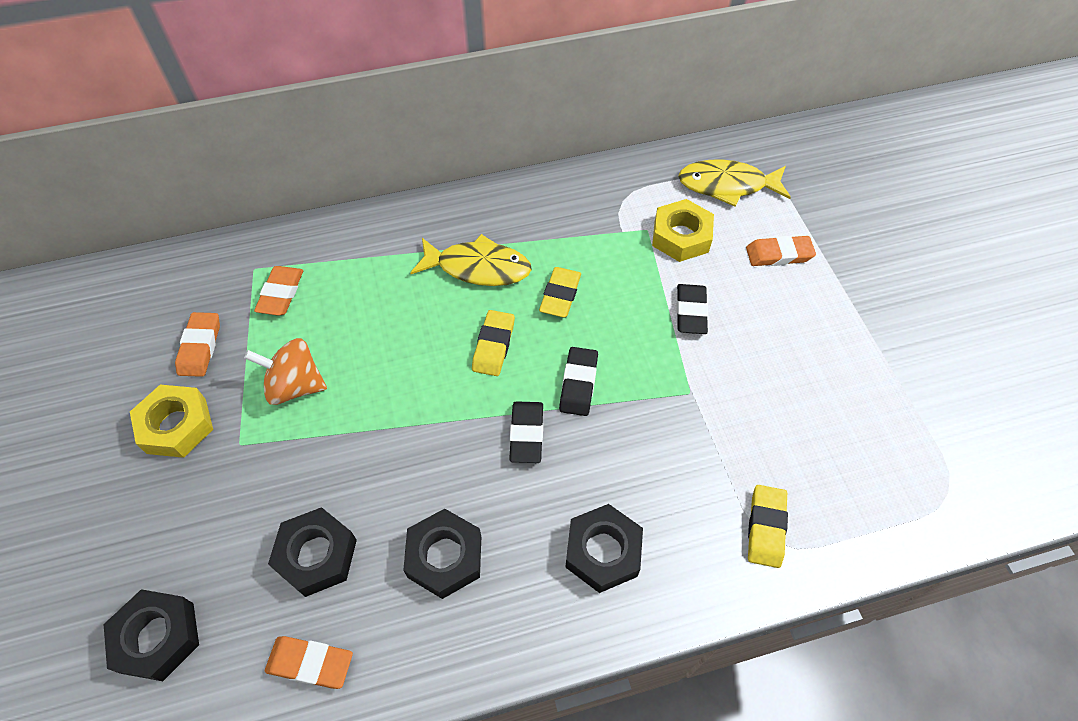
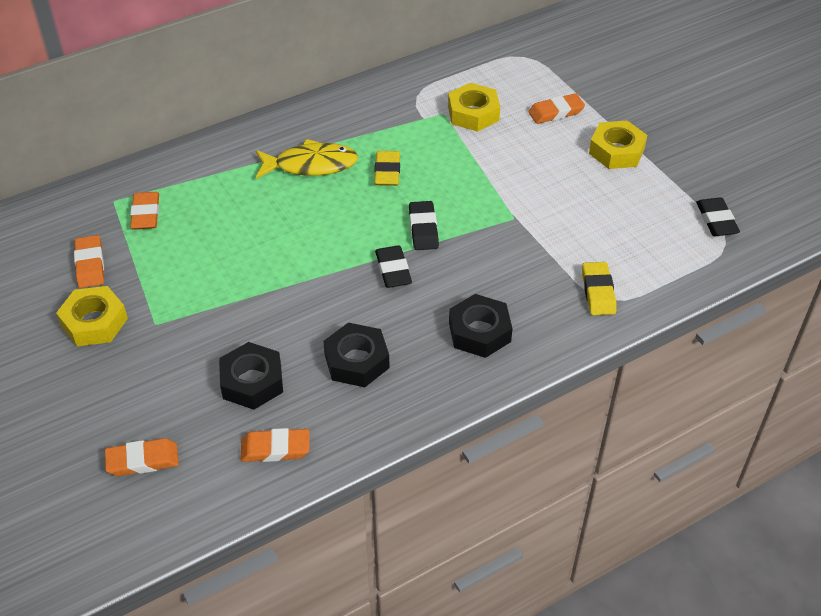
camera: 15 degrees left, 10 degrees down
black nut [104,589,199,681] -> orange eraser [105,438,179,476]
orange spinning top [244,338,327,405] -> none
yellow eraser [472,310,515,376] -> none
black eraser [677,284,708,334] -> black eraser moved to [696,197,740,236]
yellow fish [678,159,791,206] -> none
none -> yellow nut [589,120,647,169]

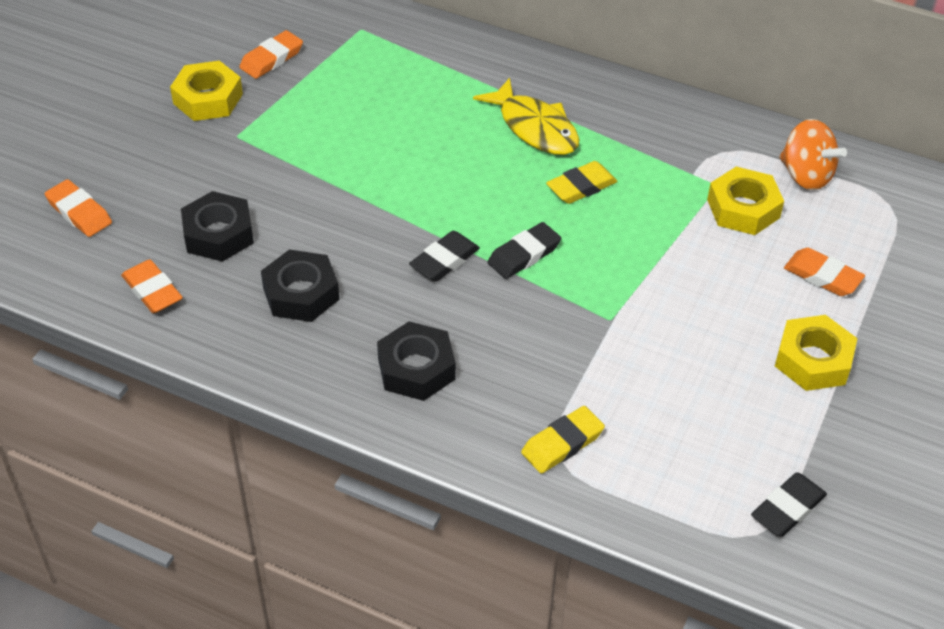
camera: 55 degrees right, 0 degrees up
orange eraser [130,192,159,230] -> none
none -> orange spinning top [779,119,847,190]

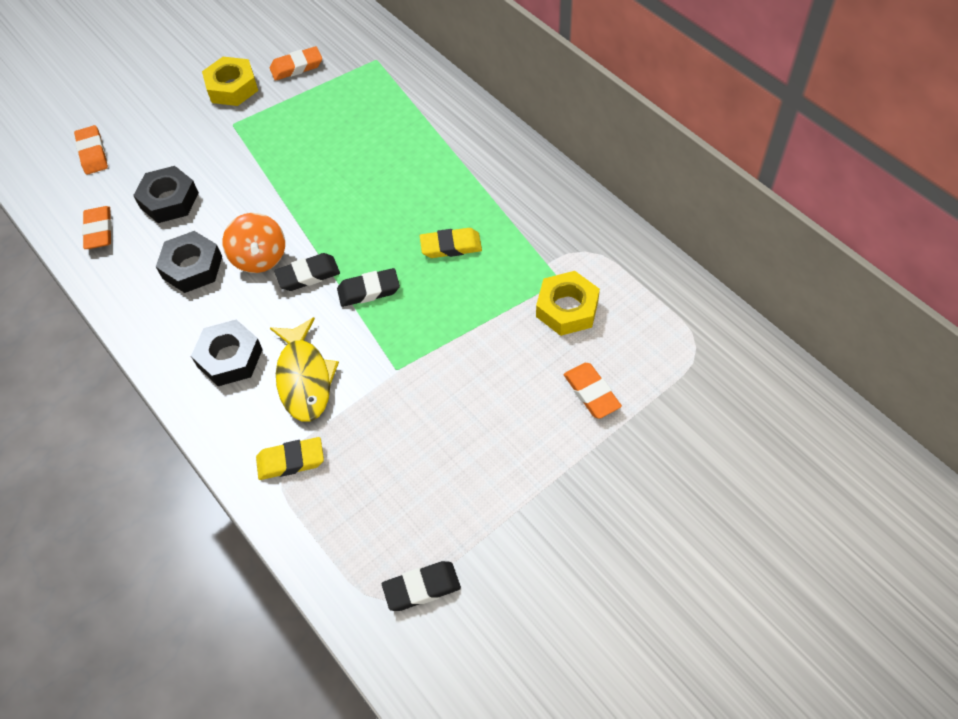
camera: 30 degrees right, 10 degrees up
yellow fish [473,77,579,155] -> yellow fish moved to [270,317,339,422]
yellow nut [775,315,858,391] -> none
orange spinning top [779,119,847,190] -> orange spinning top moved to [223,213,285,273]

